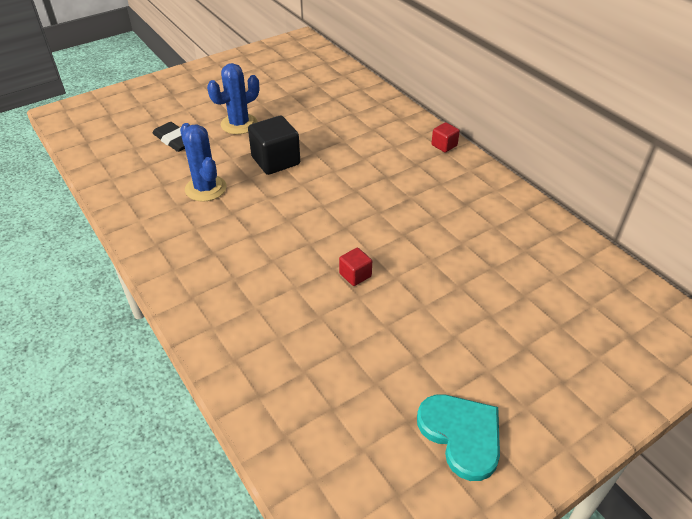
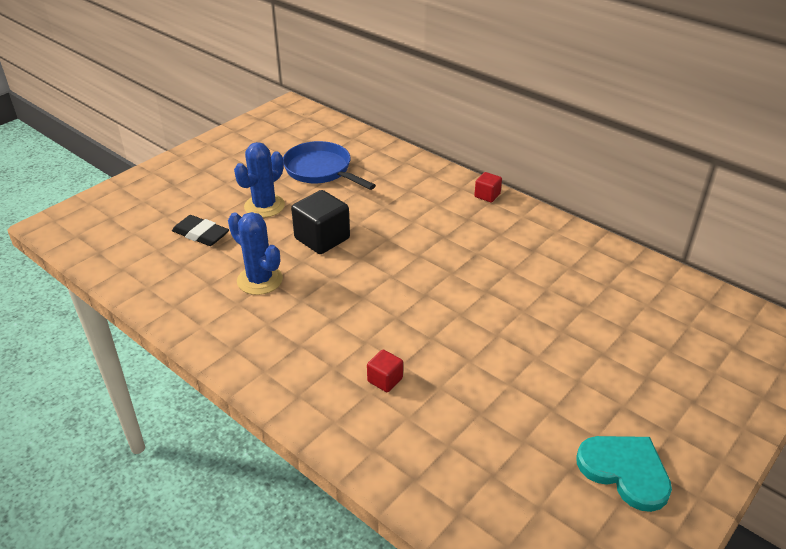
camera: 15 degrees left, 5 degrees down
red cube [339,248,372,286] -> red cube moved to [367,350,403,392]
none -> blue pan [283,141,376,190]

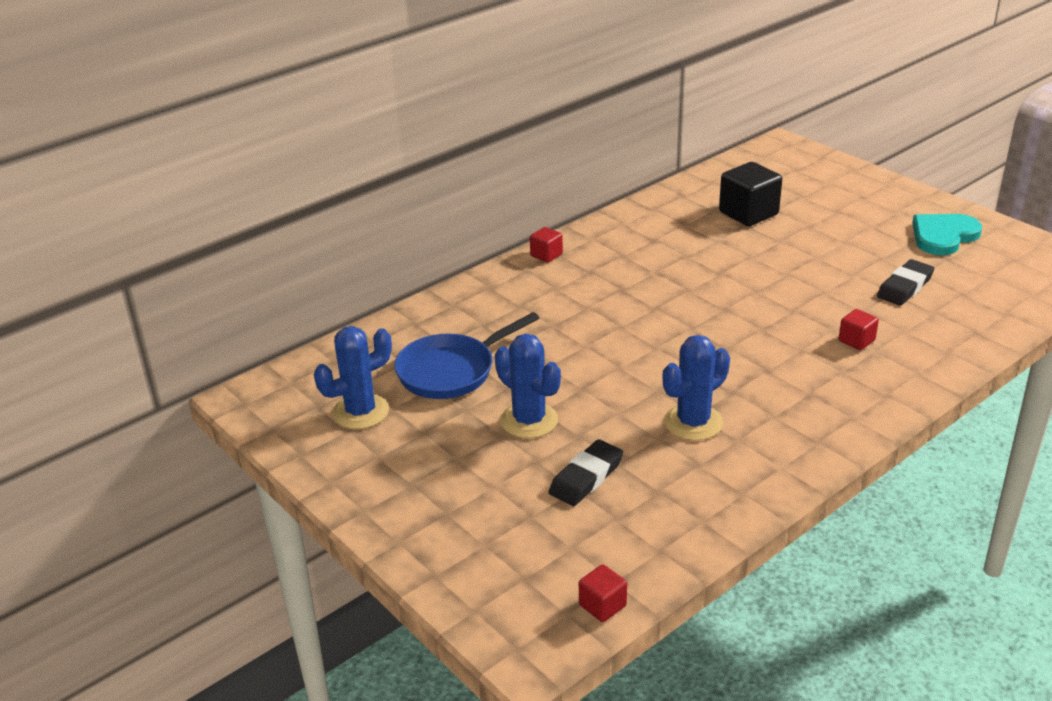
camera: 80 degrees left, 5 degrees down
black cube [291,190,350,254] -> black cube moved to [719,162,782,226]
none -> blue cactus [314,326,392,429]
none -> red cube [579,564,627,622]
none -> black eraser [877,259,935,306]

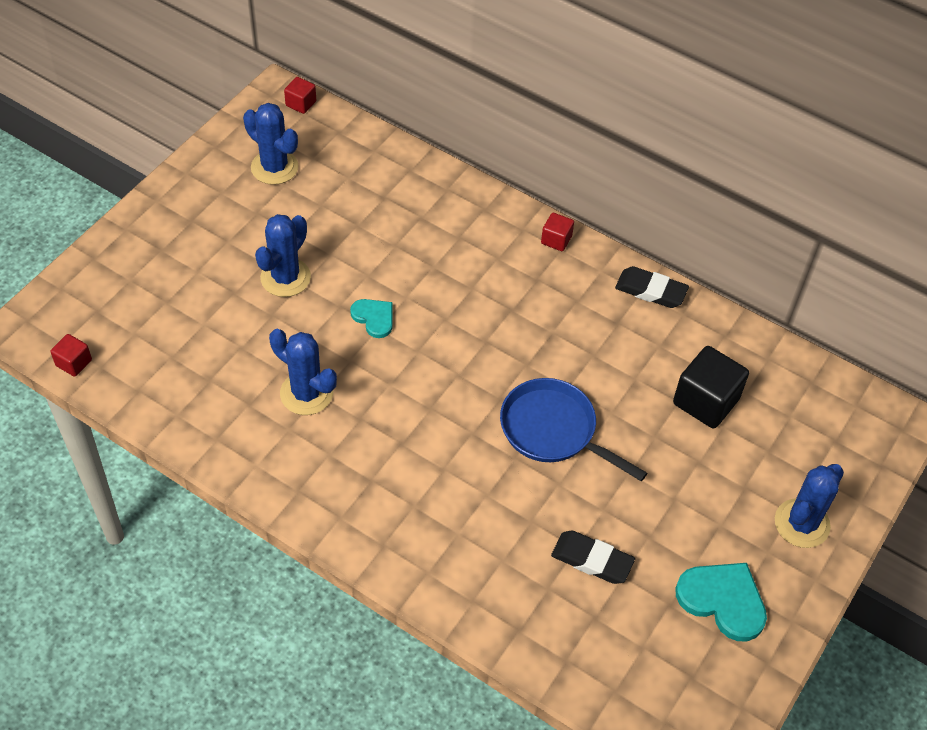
camera: 70 degrees right, 20 degrees up
blue pan [394,312,539,399] -> blue pan moved to [500,378,647,481]
black eraser [549,439,623,506] -> black eraser moved to [615,266,689,308]
red cube [839,309,879,350] -> red cube moved to [284,77,316,114]
none -> turquoise heart [350,299,392,338]
none -> blue cactus [775,464,844,548]

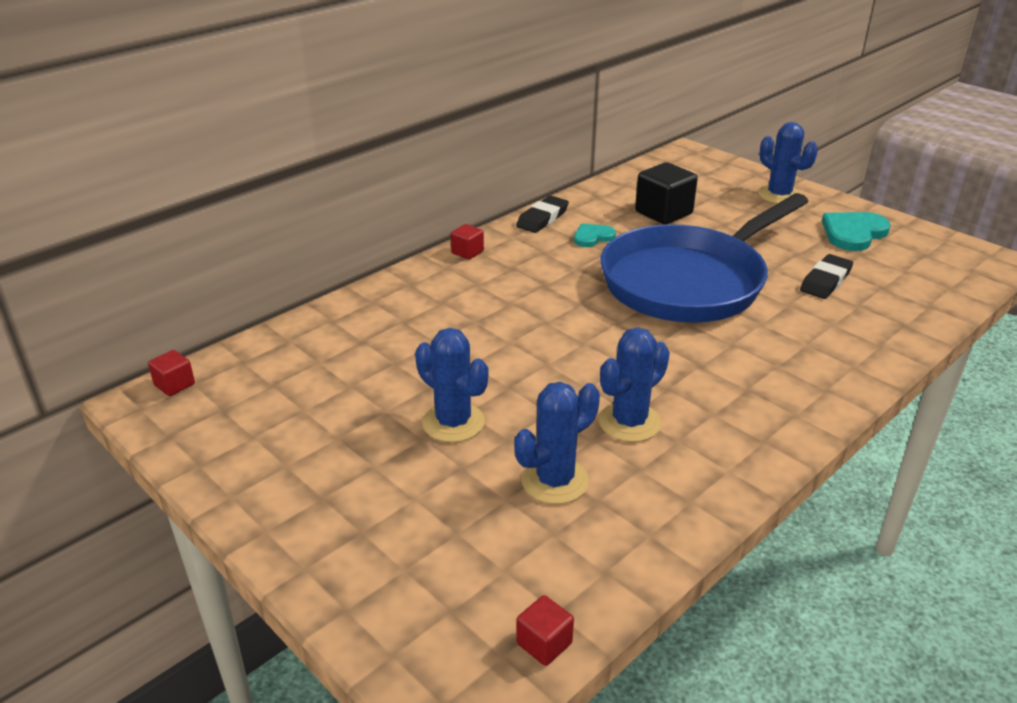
camera: 75 degrees left, 20 degrees down
blue cactus [243,103,299,185] -> blue cactus moved to [514,382,600,504]
turquoise heart [350,299,392,338] -> turquoise heart moved to [574,224,616,247]
blue pan [500,378,647,481] -> blue pan [601,193,809,323], size x1.80

